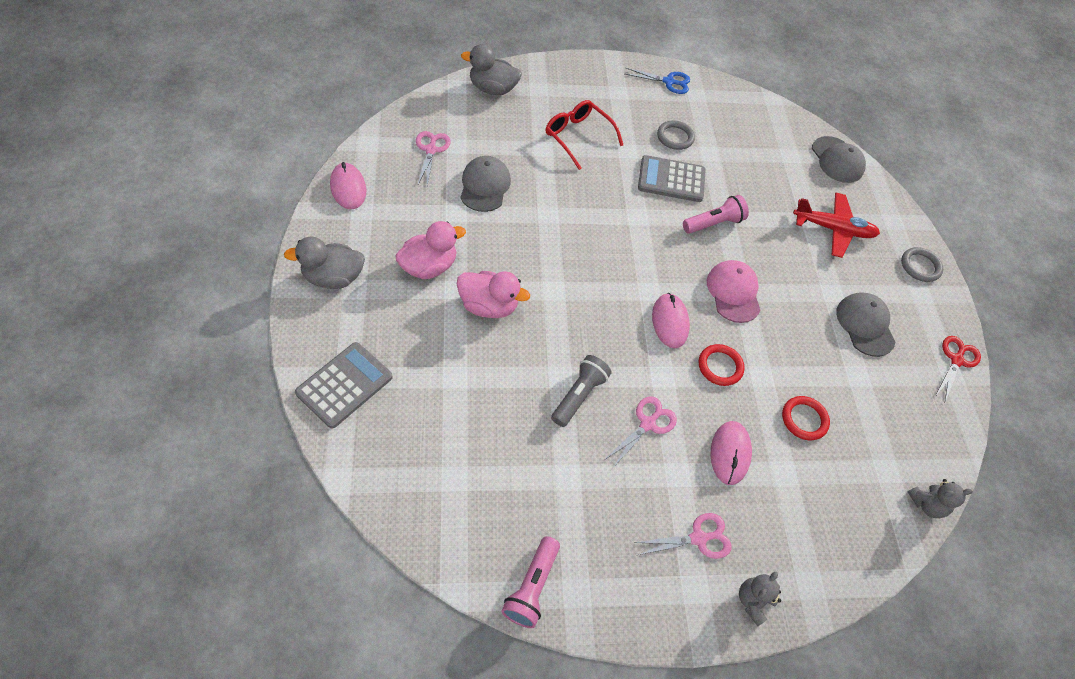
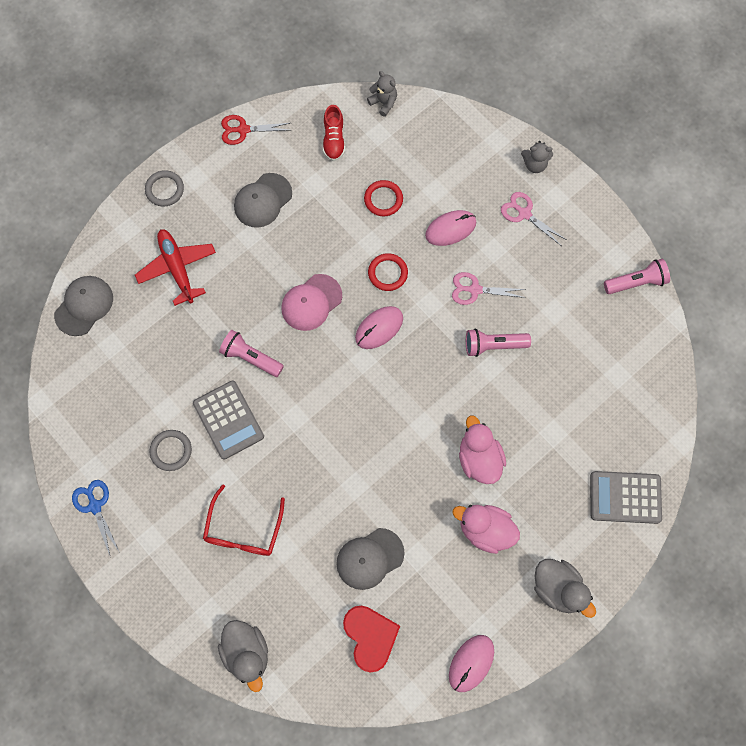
camera: 120 degrees left, 15 degrees up
pink scissors [416,131,451,186] -> red heart [343,606,400,673]
grey flashlight [551,355,612,427] -> pink flashlight [466,329,531,357]
none -> red shoe [323,105,345,161]

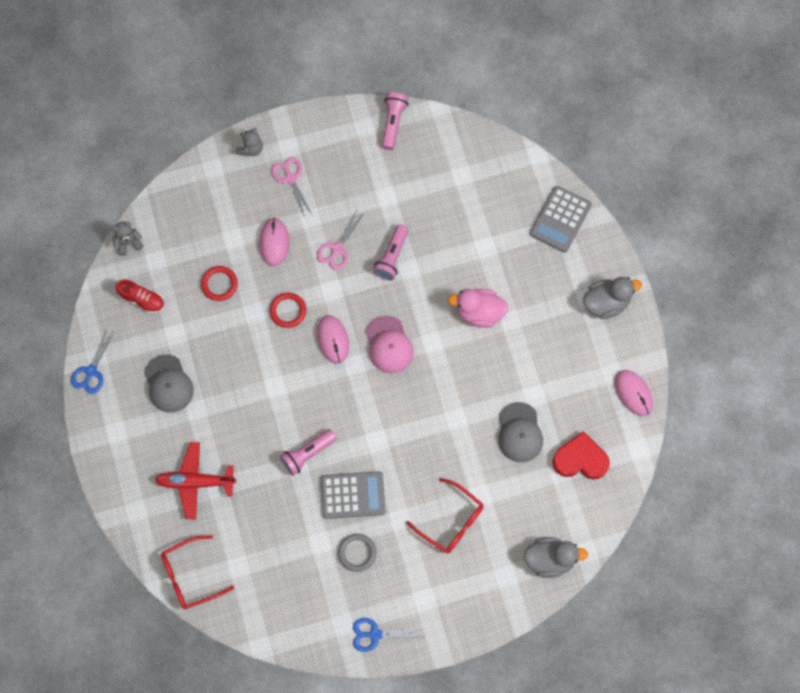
camera: 65 degrees left, 0 degrees up
grey cap [54,276,113,336] -> red glasses [161,535,234,609]
grey ring [145,170,184,207] -> none
red scissors [221,115,290,145] -> blue scissors [71,328,114,394]
pink cap [281,274,342,331] -> pink cap moved to [366,315,414,374]
pink duck [453,505,520,554] -> none
pink scissors [501,192,566,245] -> pink scissors turned 90 degrees clockwise [271,157,313,217]

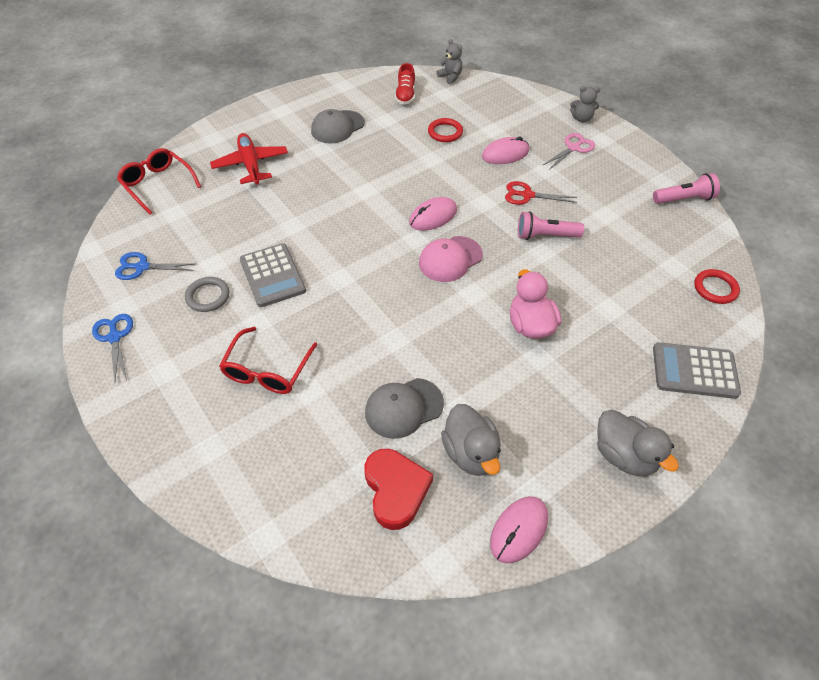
camera: 70 degrees right, 20 degrees down
blue scissors [71,328,114,394] -> blue scissors moved to [115,252,194,280]
red ring [269,293,306,328] -> red ring moved to [694,269,740,304]
pink flashlight [280,429,337,476] -> none
pink scissors [317,210,363,270] -> red scissors [505,181,577,205]
grey duck [524,537,588,578] -> grey duck moved to [441,404,501,476]

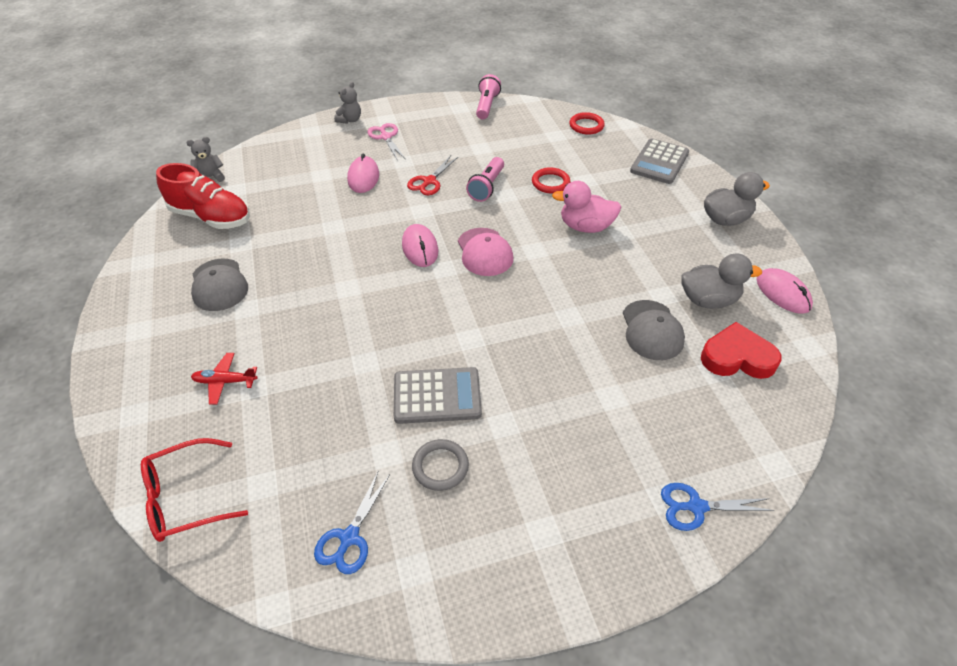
camera: 70 degrees left, 5 degrees down
blue scissors [92,314,133,382] -> blue scissors moved to [661,483,774,531]
red plane [210,133,288,184] -> red plane [191,353,257,404], size x0.60
red glasses [219,327,317,394] -> none
red shoe [395,63,415,105] -> red shoe [156,163,250,229], size x1.71
red ring [428,118,463,142] -> red ring moved to [532,167,570,194]

